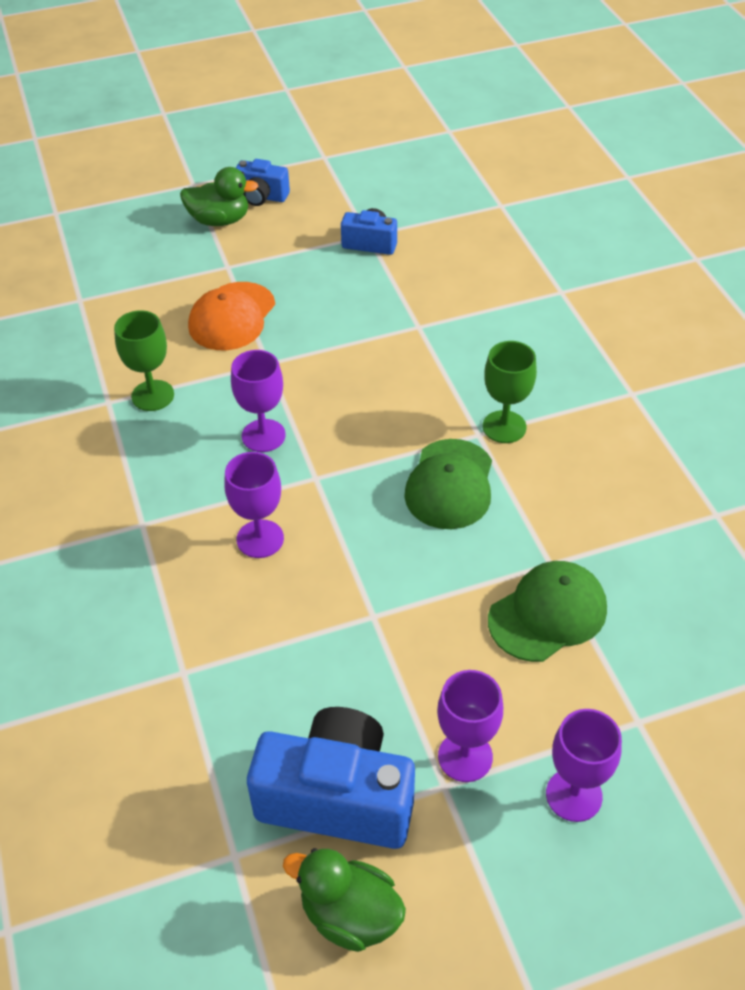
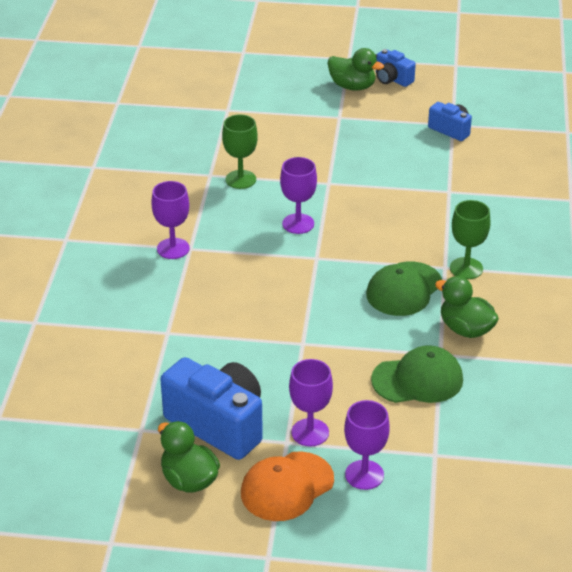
camera: 25 degrees right, 10 degrees down
orange cap [188,282,275,350] -> orange cap moved to [241,451,334,521]
purple goblet [224,452,284,558] -> purple goblet moved to [151,181,190,259]
none -> green duck [435,276,499,338]

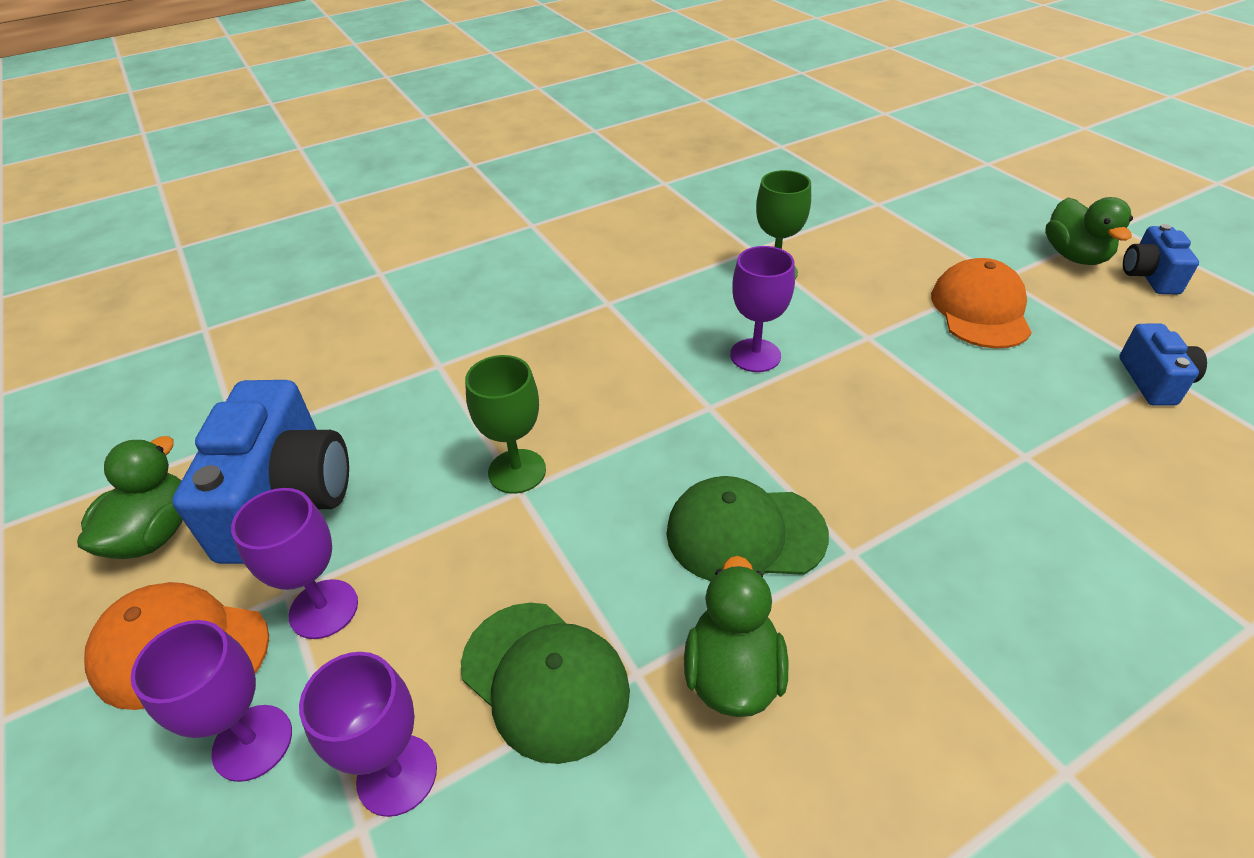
camera: 55 degrees right, 5 degrees up
purple goblet [151,181,190,259] -> purple goblet moved to [299,652,437,817]
green goblet [450,200,491,279] -> green goblet moved to [465,355,546,494]
none -> orange cap [931,258,1032,349]

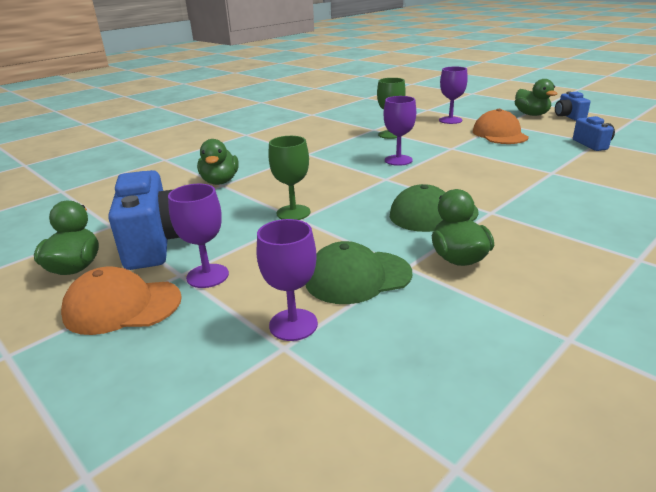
camera: 15 degrees left, 15 degrees down
purple goblet [131,620,292,782] -> purple goblet moved to [439,67,468,124]
green cap [461,603,630,764] -> green cap turned 135 degrees clockwise [306,241,412,304]
none -> green duck [197,139,239,185]

